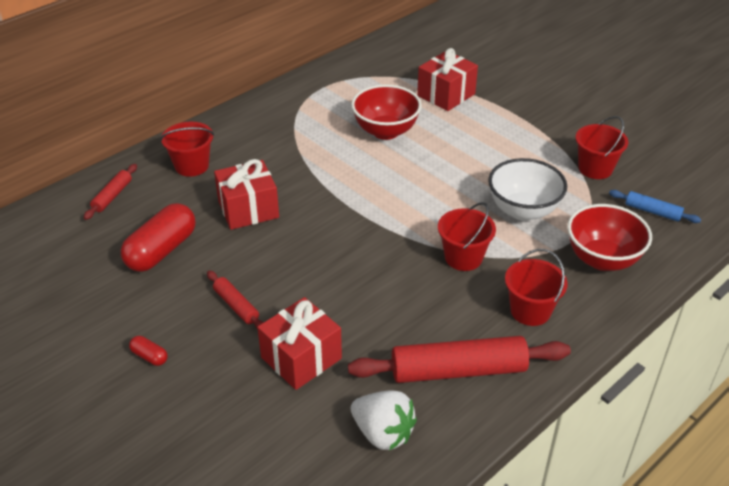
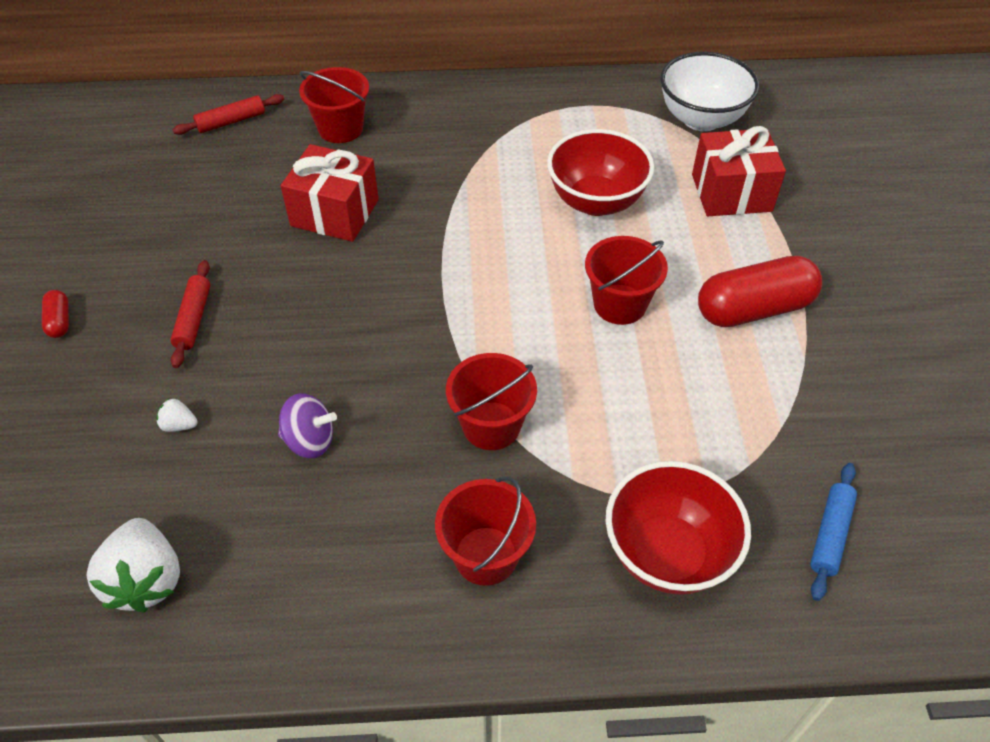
camera: 40 degrees right, 10 degrees up
red capsule [121,203,195,272] -> red capsule moved to [698,256,822,327]
red gift [257,297,342,390] -> white strawberry [157,399,198,432]
red rolling pin [348,336,571,383] -> none
white bowl [488,158,567,221] -> white bowl moved to [660,52,759,131]
red bucket [576,116,628,179] -> red bucket moved to [585,236,668,325]
blue rolling pin [609,190,701,223] -> blue rolling pin turned 45 degrees clockwise [810,463,857,601]
none -> purple spinning top [278,393,337,458]

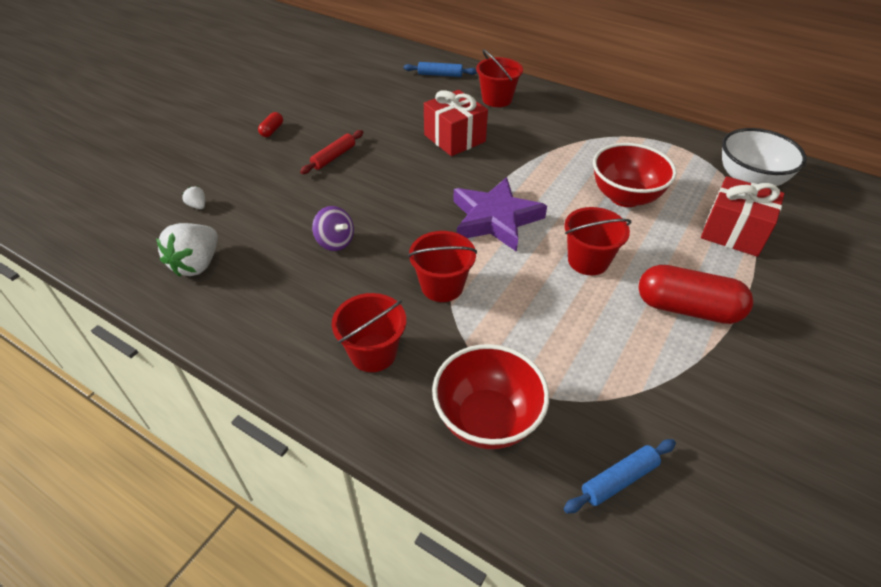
camera: 35 degrees right, 5 degrees down
white strawberry [157,399,198,432] -> white strawberry moved to [182,186,205,209]
red rolling pin [172,94,284,135] -> blue rolling pin [404,62,477,77]
none -> purple star [453,177,547,252]

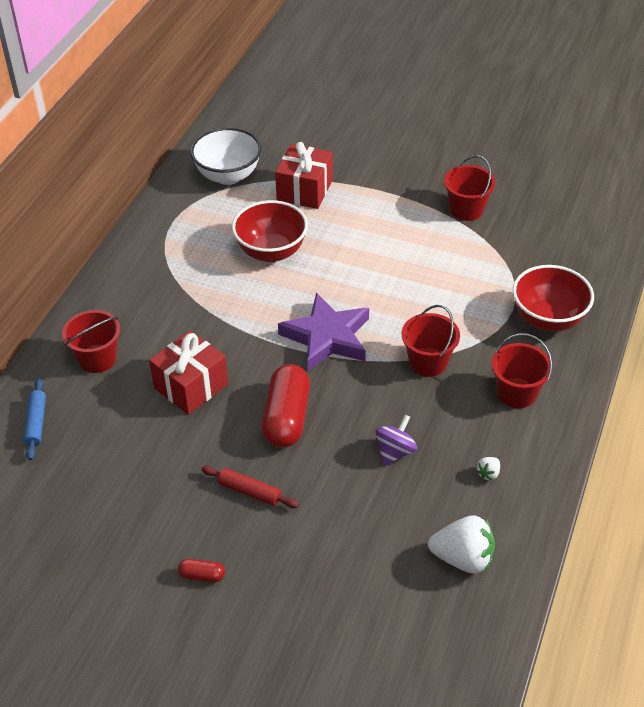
camera: 100 degrees left, 0 degrees up
white strawberry [182,186,205,209] -> white strawberry moved to [476,457,500,480]
blue rolling pin [563,439,676,513] -> none
red bucket [564,207,631,275] -> red bucket moved to [444,155,495,221]
red capsule [638,265,753,324] -> red capsule moved to [262,364,310,448]

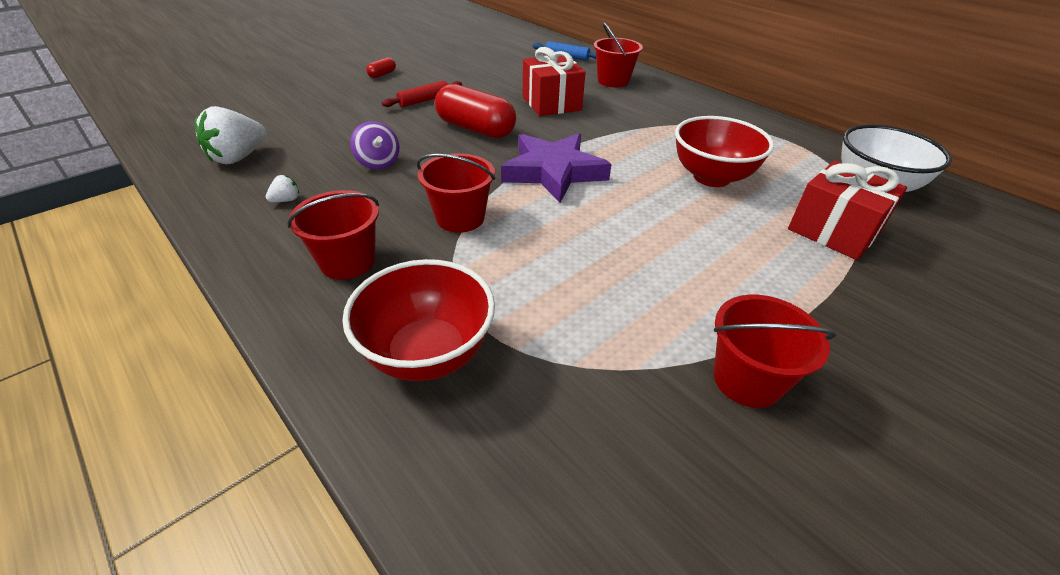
camera: 115 degrees right, 5 degrees down
white strawberry [476,457,500,480] -> white strawberry turned 75 degrees clockwise [266,175,299,202]

